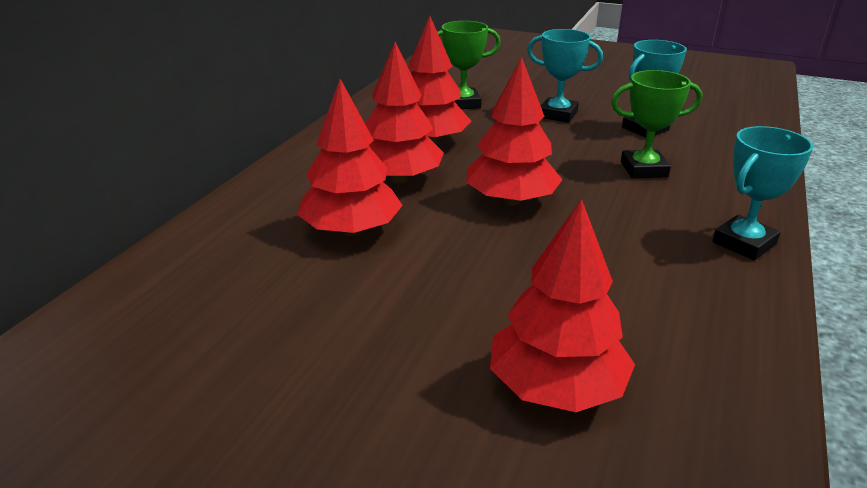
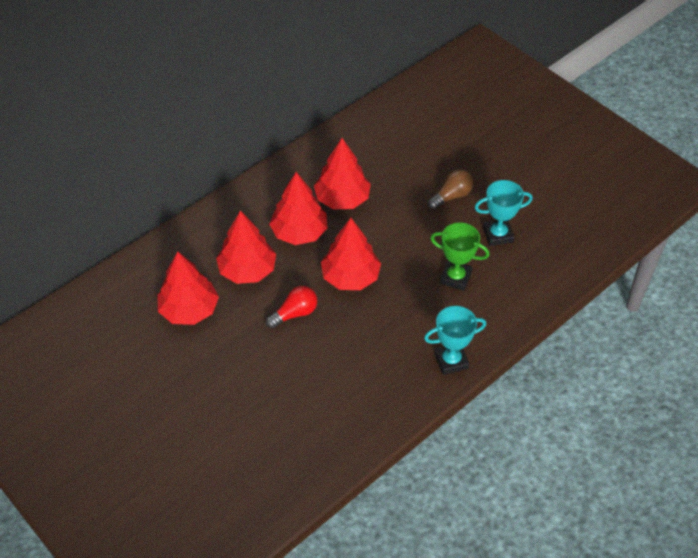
camera: 25 degrees right, 20 degrees up
green trophy [438,21,501,109] -> none
red tree [490,199,635,412] -> red tree moved to [157,251,219,325]
turquoise trophy [527,29,603,123] -> brown light bulb [428,169,473,209]
none -> red light bulb [266,286,317,328]

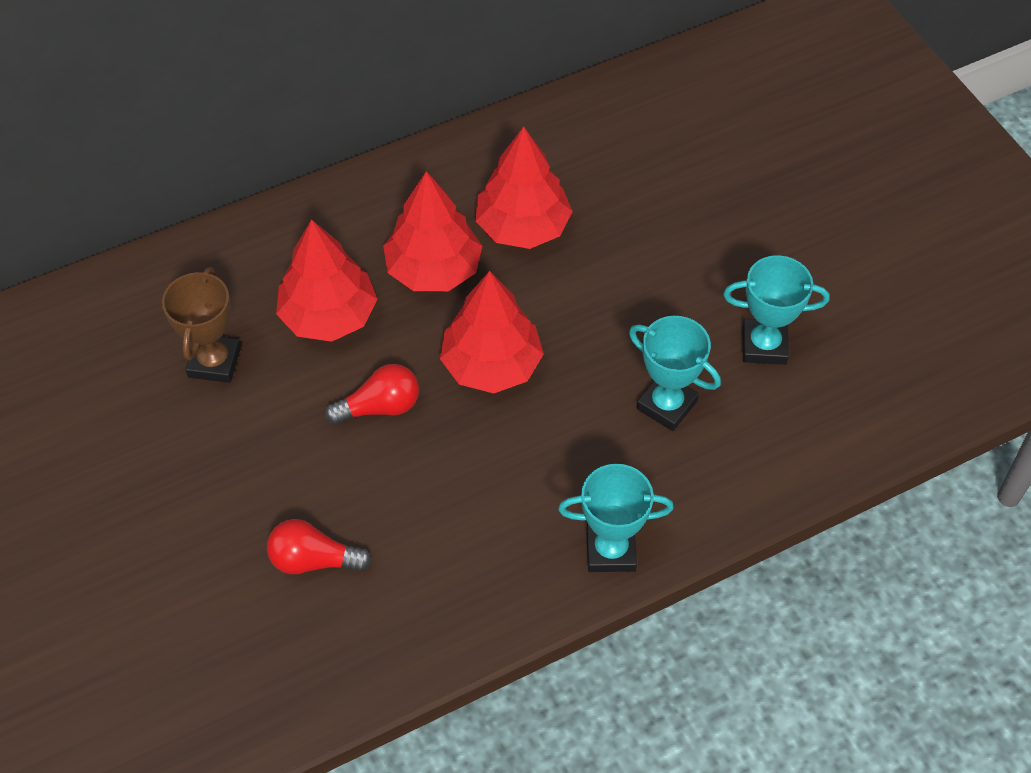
camera: 15 degrees right, 5 degrees up
red tree [157,251,219,325] -> brown trophy [162,267,241,383]
brown light bulb [428,169,473,209] -> none
green trophy [430,222,490,291] -> turquoise trophy [629,316,721,431]
none -> red light bulb [267,519,372,574]

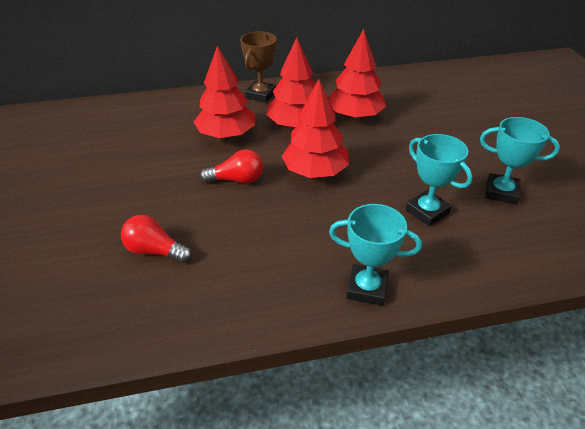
camera: 15 degrees right, 15 degrees down
brown trophy [162,267,241,383] -> brown trophy moved to [240,31,277,103]

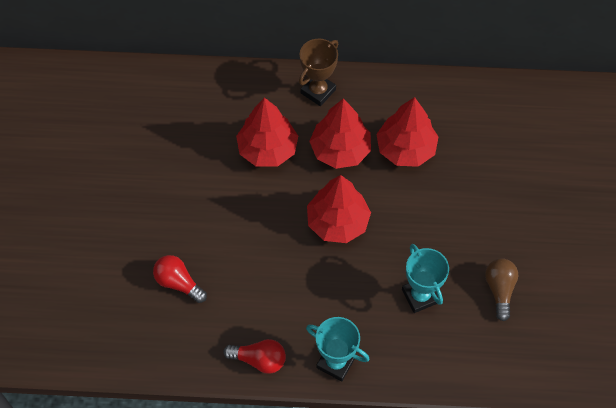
camera: 15 degrees right, 20 degrees up
red light bulb [200,149,263,184] -> red light bulb moved to [223,339,286,374]
turquoise trophy [480,117,560,205] -> brown light bulb [485,258,518,321]

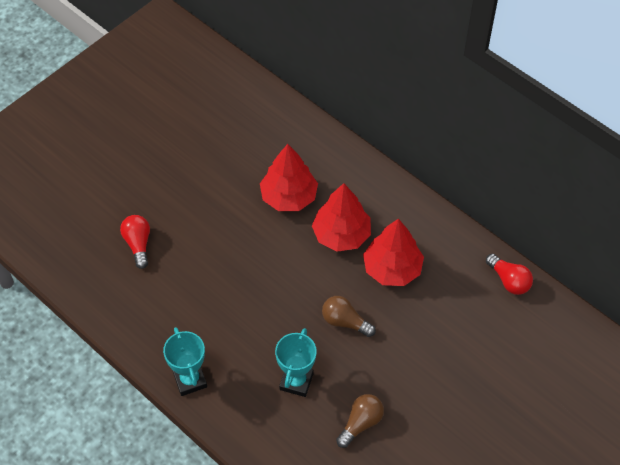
camera: 40 degrees right, 5 degrees down
red light bulb [223,339,286,374] -> red light bulb moved to [486,254,533,295]
brown trophy [299,39,338,106] -> none
red tree [307,175,371,243] -> none
none -> brown light bulb [322,296,376,337]

